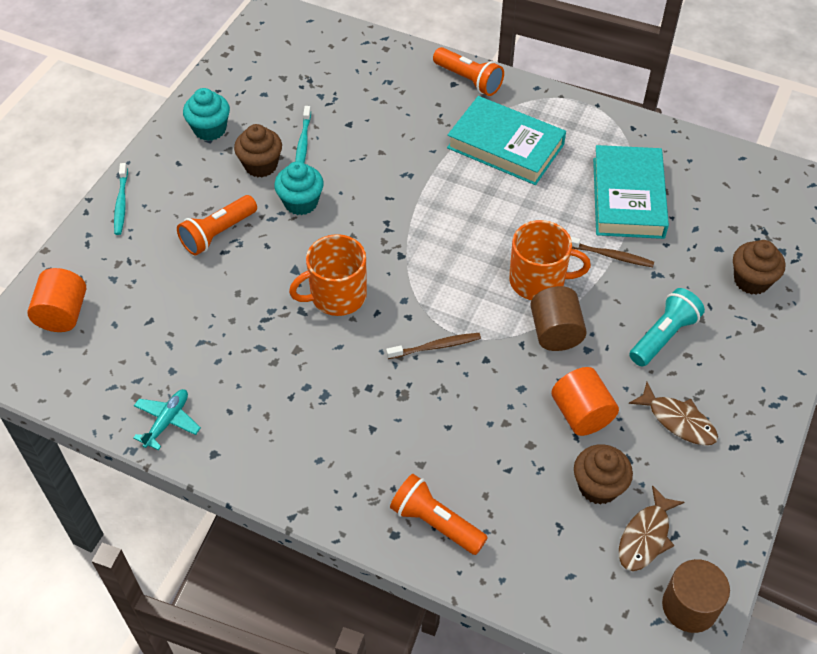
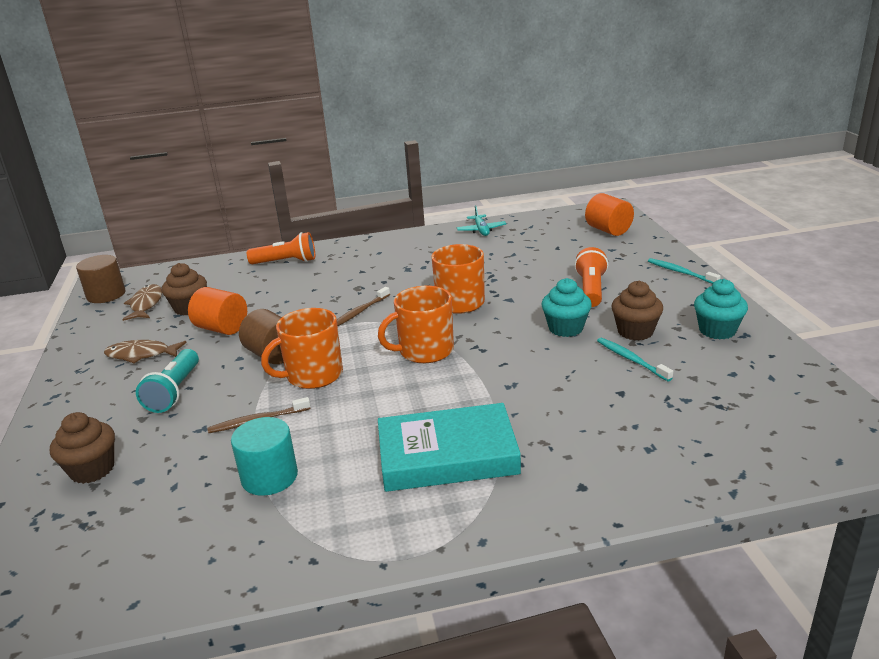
camera: 145 degrees right, 25 degrees down
orange flashlight [433,47,504,96] -> none
turquoise book [593,145,669,239] -> turquoise cylinder [231,417,298,496]
none -> orange mug [378,286,454,363]

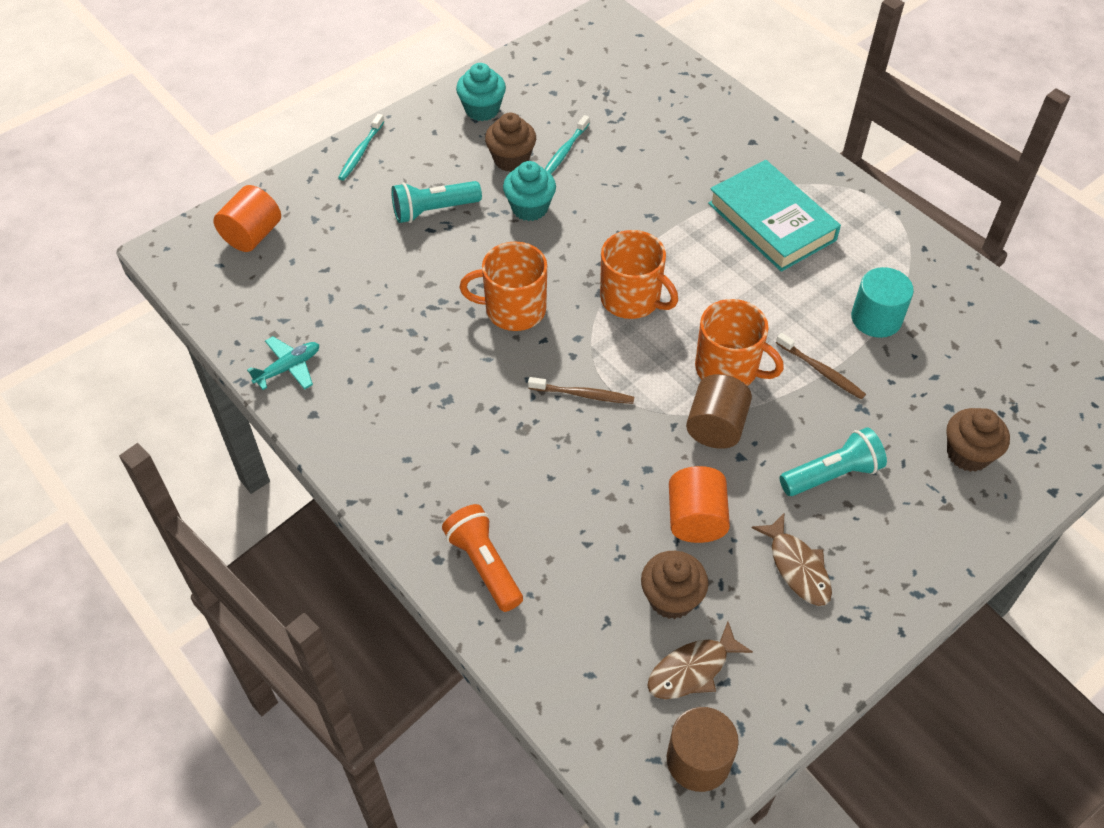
camera: 120 degrees left, 25 degrees up
orange flashlight [574,247,608,307] -> turquoise flashlight [391,181,482,223]

